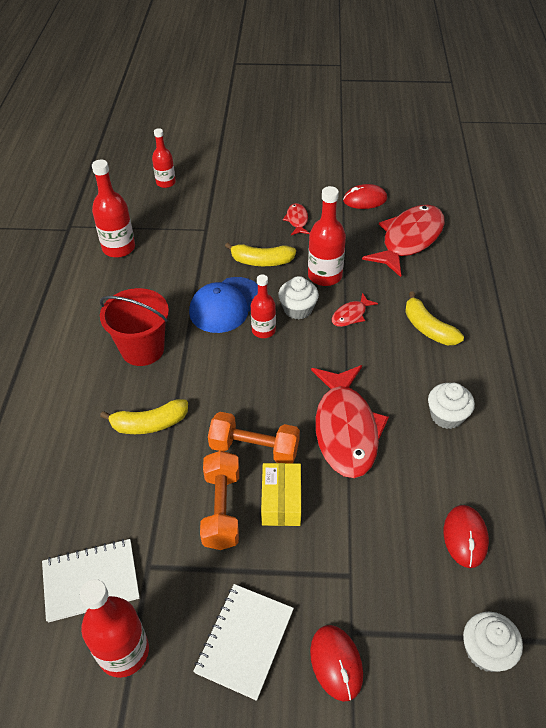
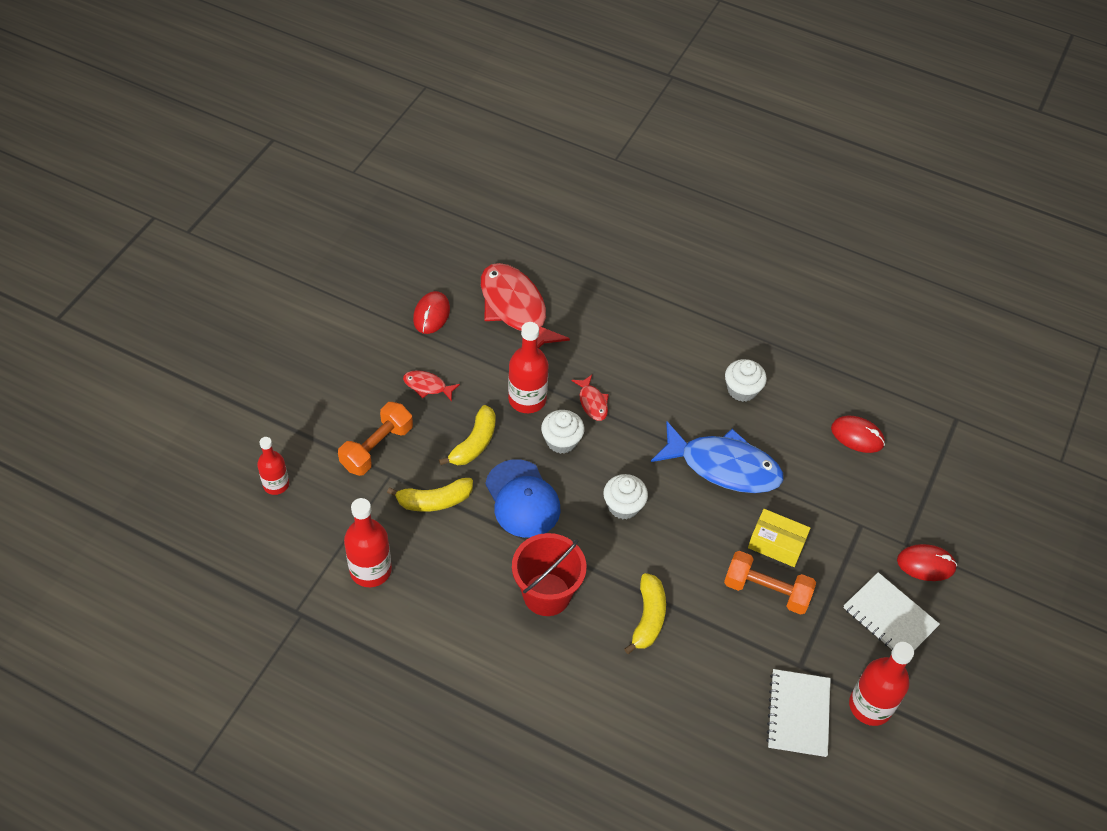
camera: 70 degrees left, 5 degrees up
orange dumbbell [208,412,300,463] -> orange dumbbell moved to [338,402,413,476]
red bottle [251,275,276,338] -> none
red fish [311,365,389,478] -> blue fish [651,422,783,493]
yellow banana [405,292,464,345] -> yellow banana moved to [387,478,473,512]
white cupcake [463,612,523,672] -> white cupcake moved to [603,474,648,519]

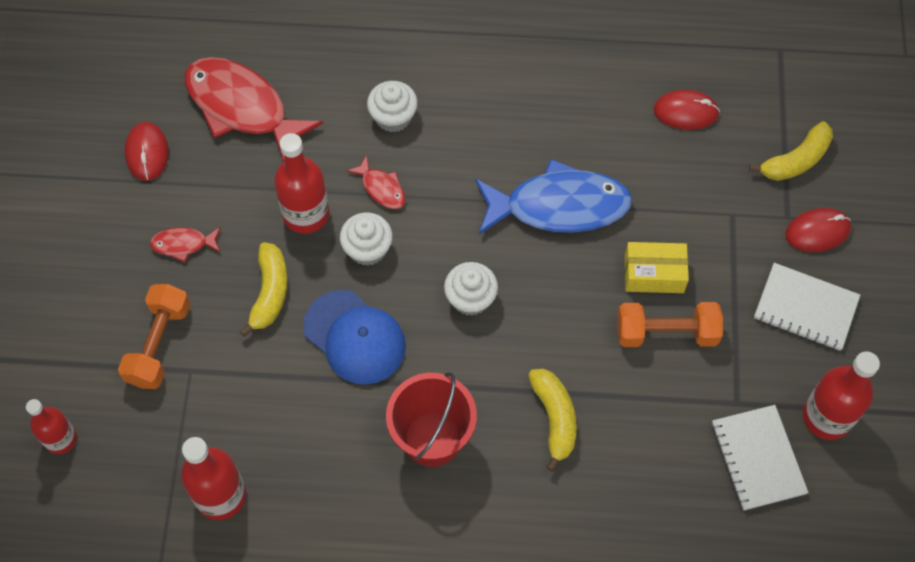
camera: 20 degrees left, 10 degrees up
yellow banana [387,478,473,512] -> yellow banana moved to [749,121,833,181]
white cupcake [725,359,767,402] -> white cupcake moved to [367,81,418,132]

